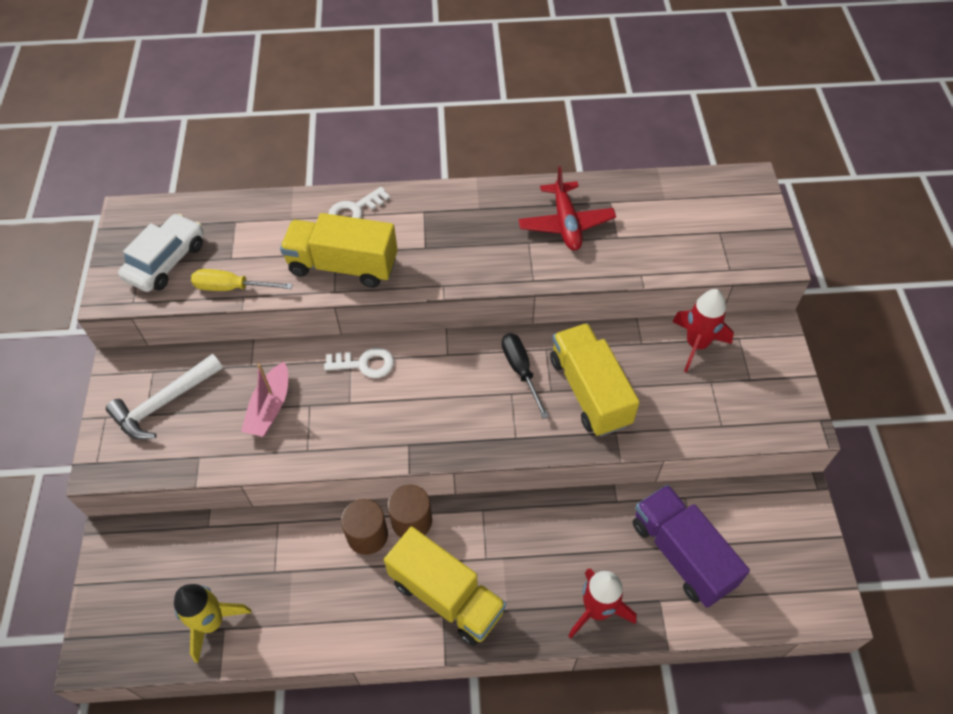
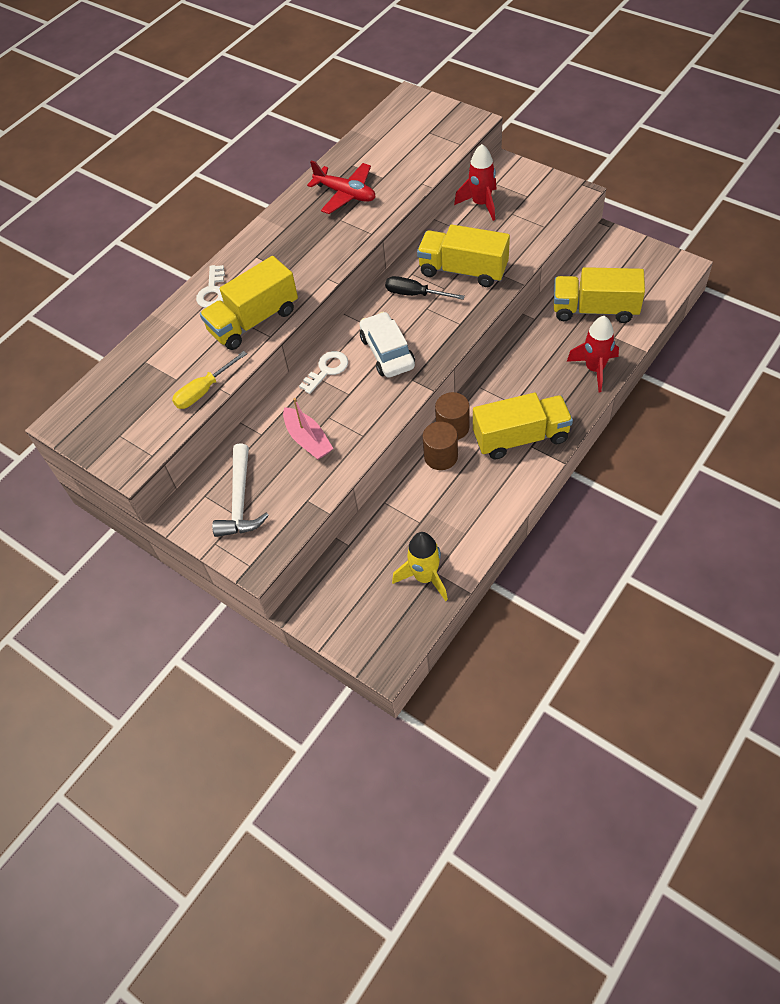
camera: 45 degrees left, 0 degrees up
white car [118,213,203,292] -> white car moved to [360,312,415,378]
purple truck [633,485,750,608] -> yellow truck [554,267,645,323]

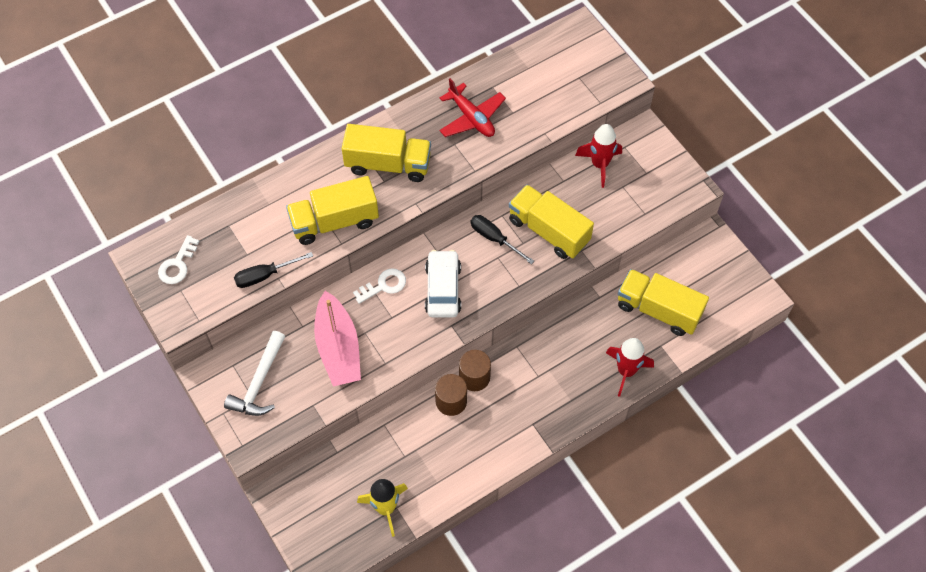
camera: 15 degrees right, 5 degrees up
yellow screwdriver [172,351,247,409] -> black screwdriver [234,252,313,288]
white key [196,265,225,308] -> white key moved to [158,235,199,284]
pink boat [283,398,334,460] -> pink boat [314,291,361,387], size x1.55
yellow truck [473,393,573,459] -> yellow truck moved to [342,124,431,182]

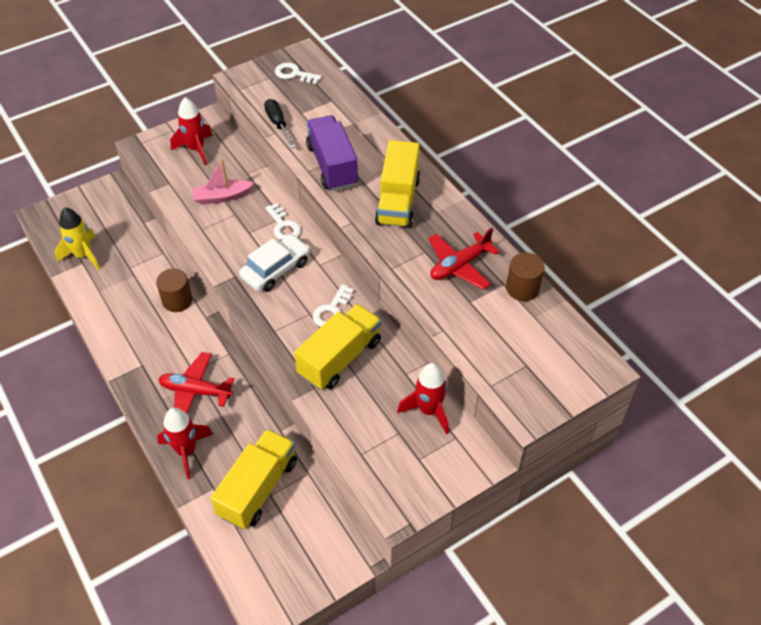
camera: 90 degrees right, 10 degrees down
white hammer [224,331,286,416] -> red rocket [170,97,213,165]
yellow truck [286,176,379,245] -> purple truck [306,115,358,191]
pink boat [314,291,361,387] -> pink boat [192,159,254,205], size x0.64
white car [425,250,461,318] -> white car turned 45 degrees counterclockwise [239,234,310,292]
brown cylinder [459,350,491,391] -> brown cylinder moved to [506,252,545,301]
black screwdriver [471,215,534,264] -> white key [313,284,354,327]
none -> red plane [159,352,234,413]

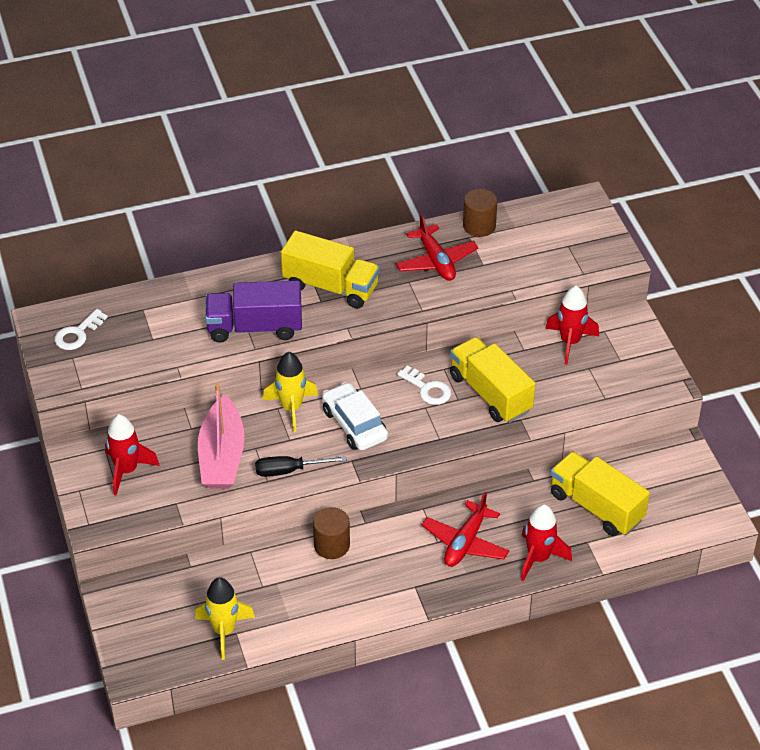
camera: 75 degrees left, 5 degrees down
pink boat [192,159,254,205] -> pink boat [198,384,245,489], size x1.55
black screwdriver [264,99,295,148] -> black screwdriver moved to [255,456,347,477]
white key [265,203,301,240] -> yellow rocket [263,352,318,433]

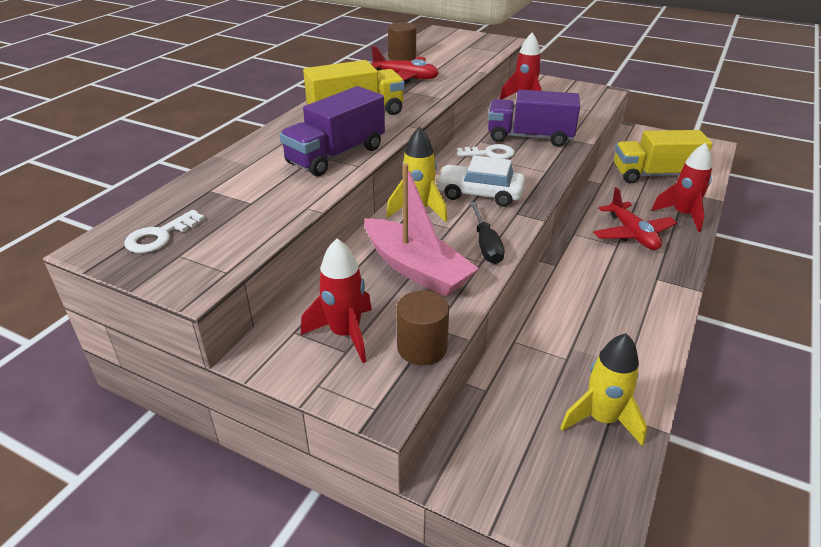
camera: 45 degrees left, 10 degrees down
white key [55,309,108,350] -> white key turned 45 degrees clockwise [124,210,205,253]
black screwdriver [255,456,347,477] -> black screwdriver turned 45 degrees counterclockwise [470,202,505,264]
brown cylinder [313,507,350,559] -> brown cylinder moved to [397,291,449,365]
yellow truck [450,337,536,423] -> purple truck [488,90,580,147]

